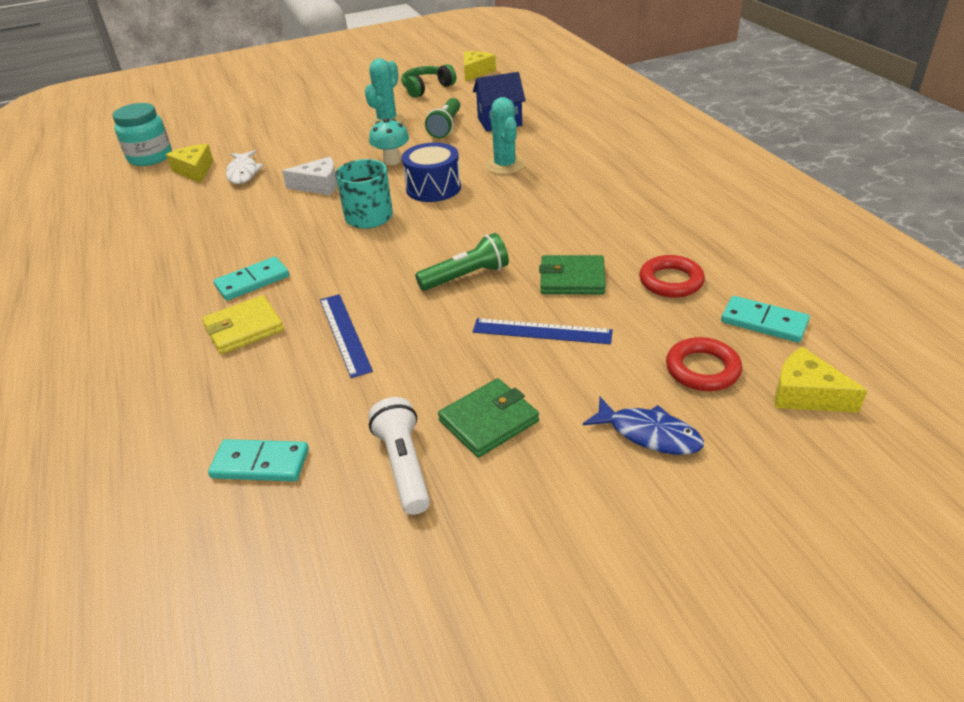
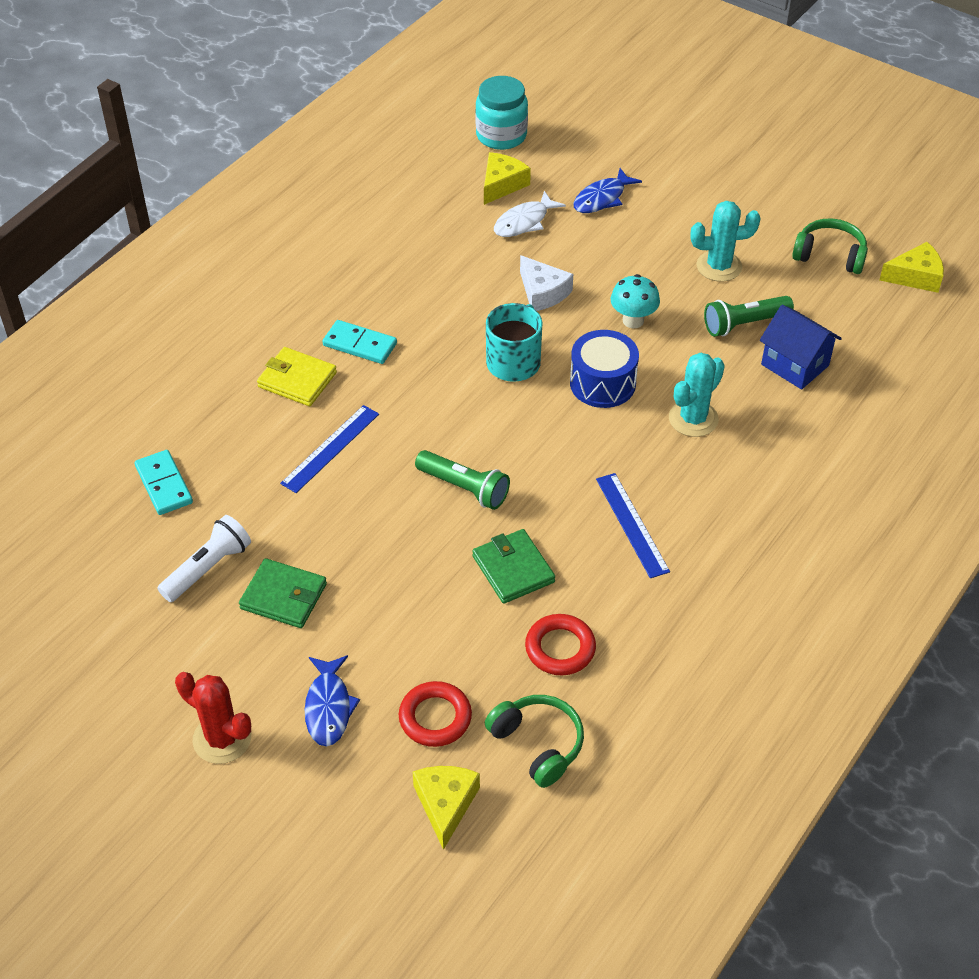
camera: 55 degrees right, 10 degrees up
blue ruler [473,318,613,344] -> blue ruler moved to [596,473,670,578]
turquoise domino [721,296,810,343] -> green headphones [485,695,584,788]
none -> red cactus [175,672,251,764]
none -> blue fish [573,168,642,213]

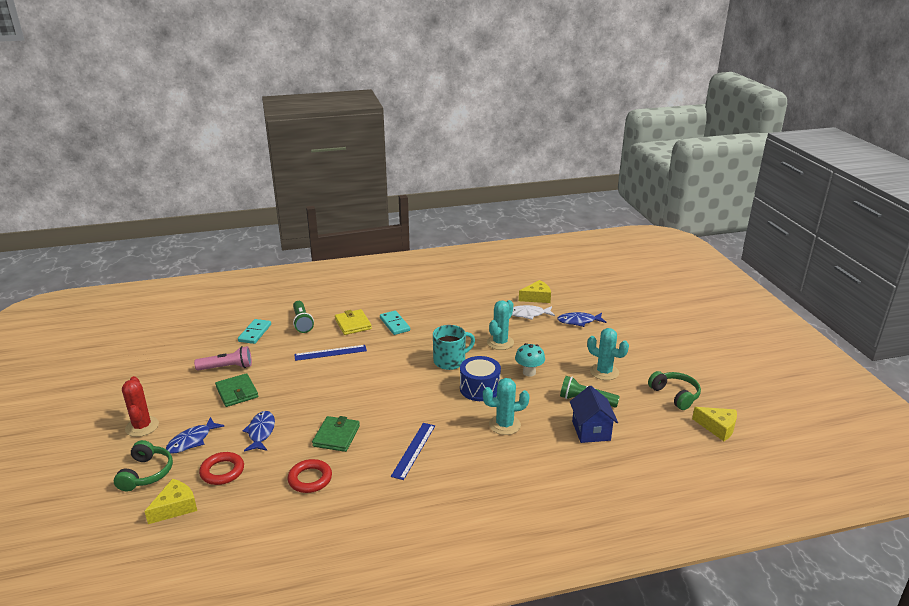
camera: 40 degrees right, 20 degrees down
white flashlight [158,515,251,602] -> pink flashlight [194,346,252,371]
green flashlight [415,450,510,510] -> green flashlight moved to [293,301,314,333]
turquoise jar [475,76,528,150] -> none
green headphones [485,695,584,788] -> green headphones moved to [114,440,173,492]
white cheese [520,255,573,311] -> turquoise cactus [487,300,514,350]
none -> blue fish [243,411,275,452]

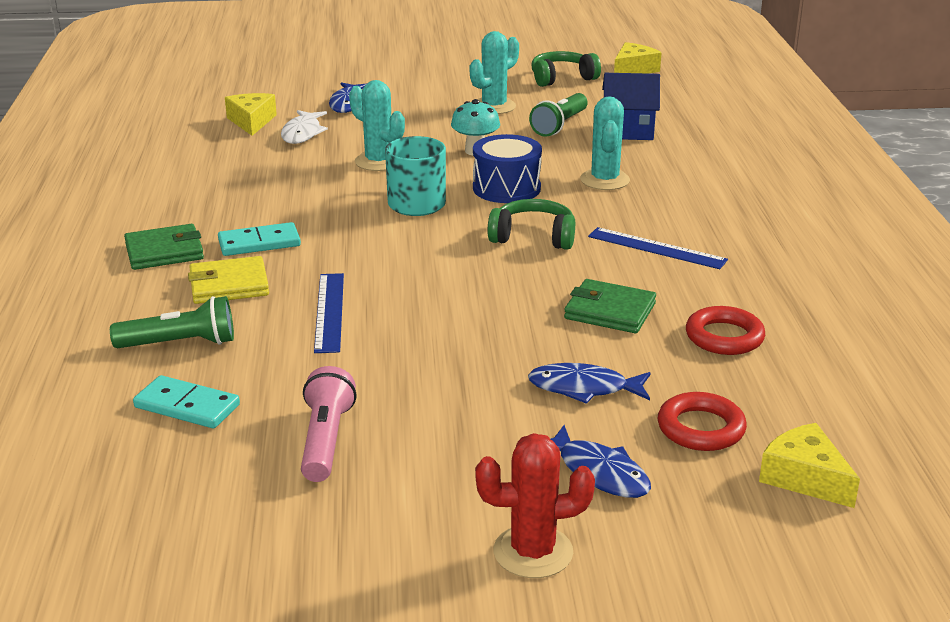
camera: 80 degrees left, 0 degrees up
green headphones [114,440,173,492] -> green headphones moved to [488,199,575,250]
green wallet [215,373,258,407] -> green wallet moved to [124,224,204,270]

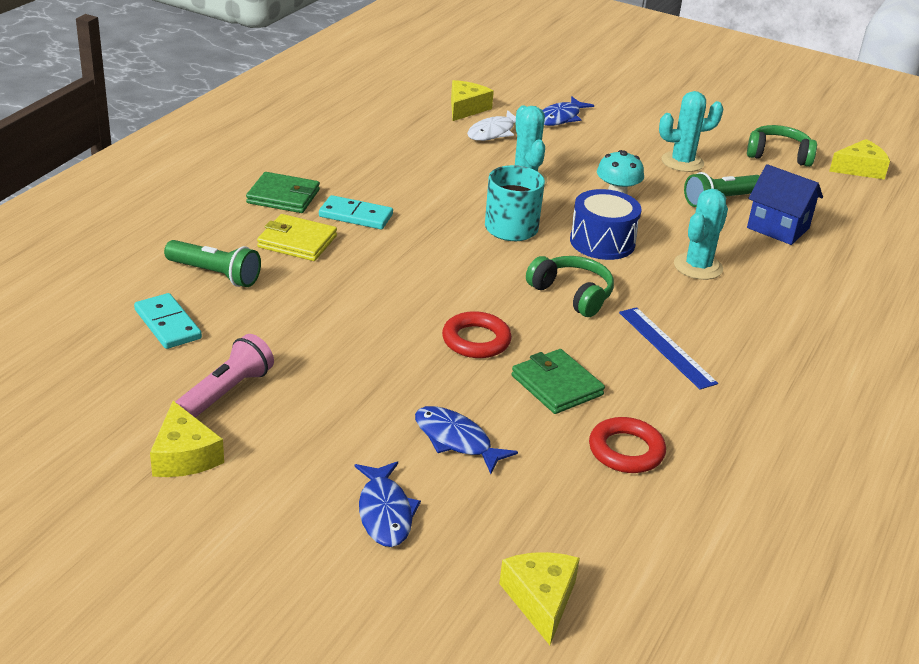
camera: 30 degrees right, 5 degrees up
blue ruler [314,273,344,353] -> none
red cactus [475,433,595,578] -> none
red ring [658,392,747,451] -> red ring moved to [442,311,512,358]
none -> yellow cheese [150,401,224,477]

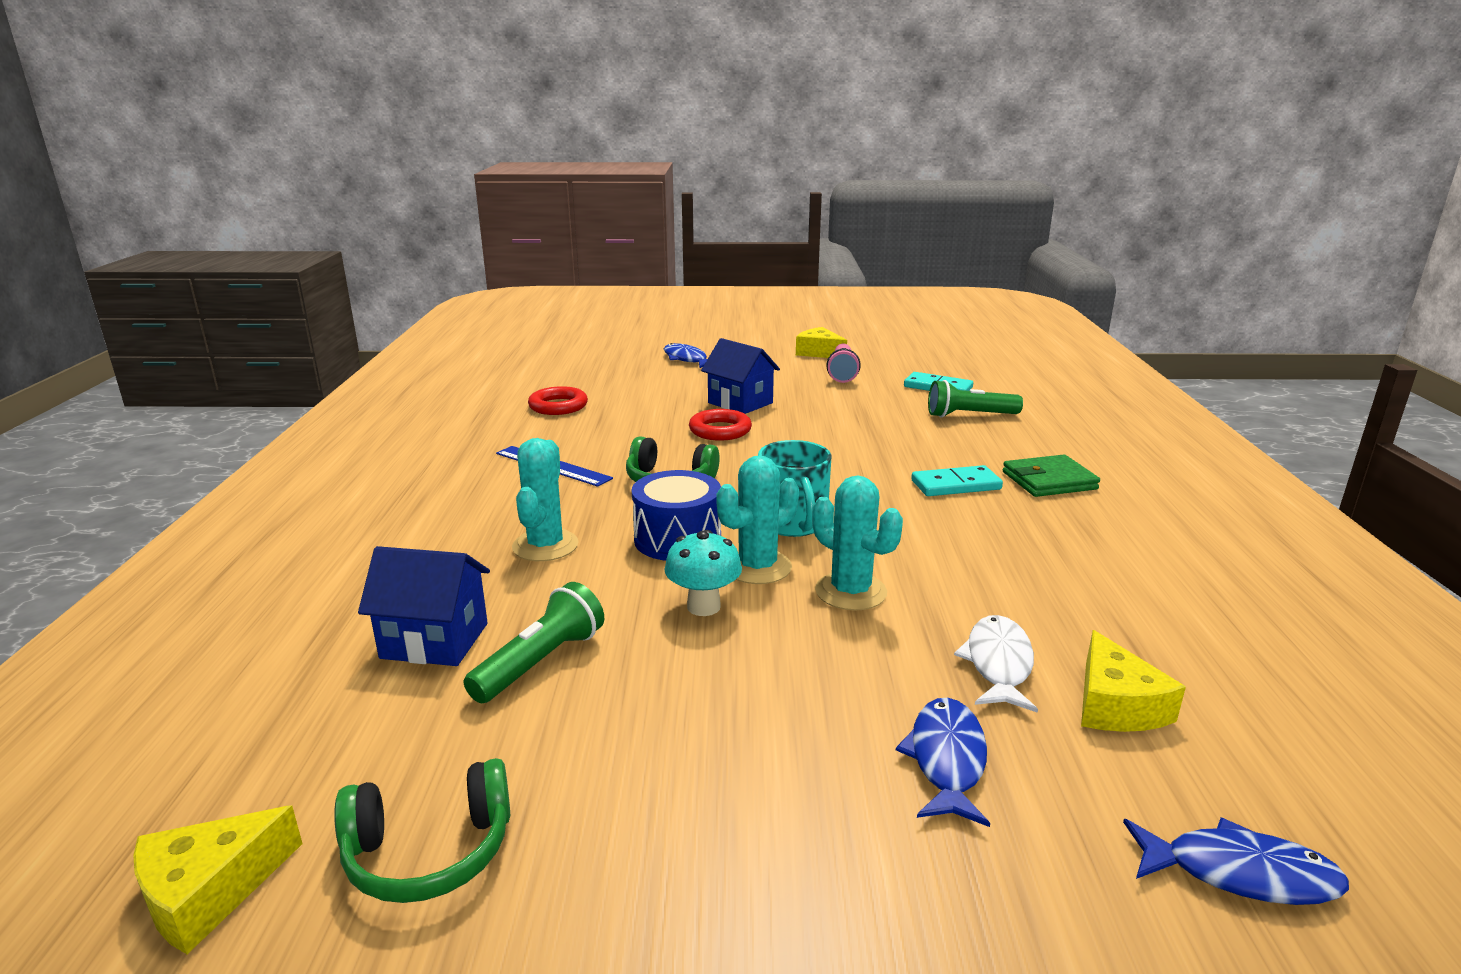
camera: 155 degrees right, 10 degrees down
yellow wallet [257,214,337,261] -> none
blue fish [415,406,518,474] -> blue fish moved to [1123,817,1349,905]
yellow cheese [499,552,580,645] -> none
green wallet [512,349,605,414] -> none
turquoise cactus [659,91,723,172] -> turquoise cactus moved to [716,455,799,584]
none -> blue house [701,338,780,414]

